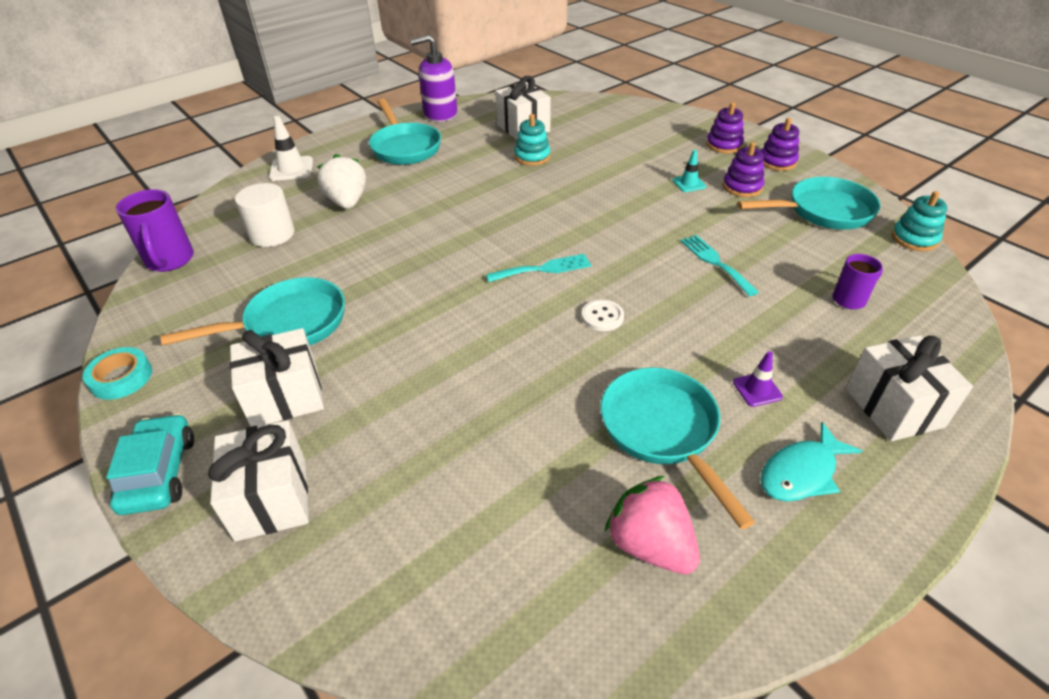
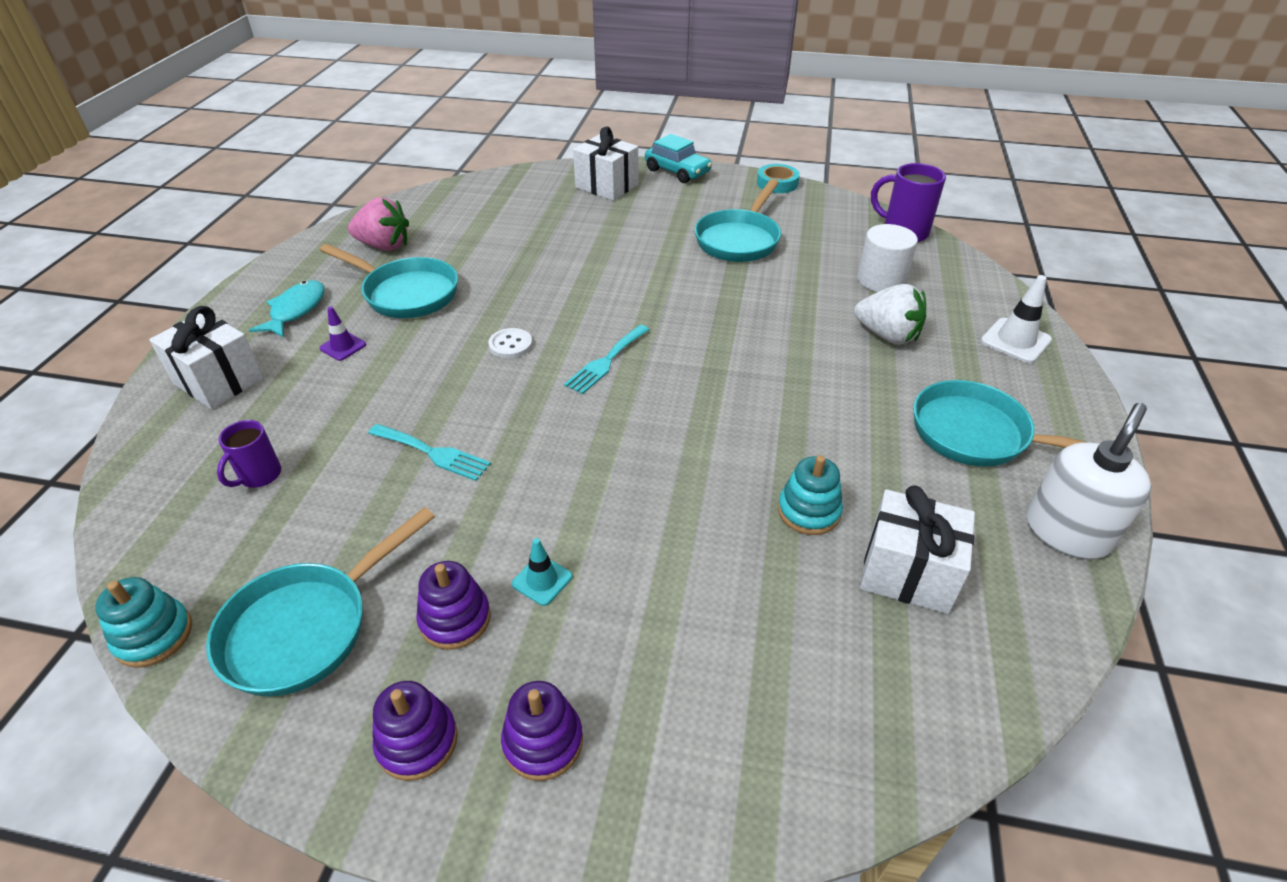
camera: 140 degrees right, 0 degrees up
white gift [230,328,324,427] -> none
purple soap dispenser [410,35,457,122] -> white soap dispenser [1027,403,1152,559]

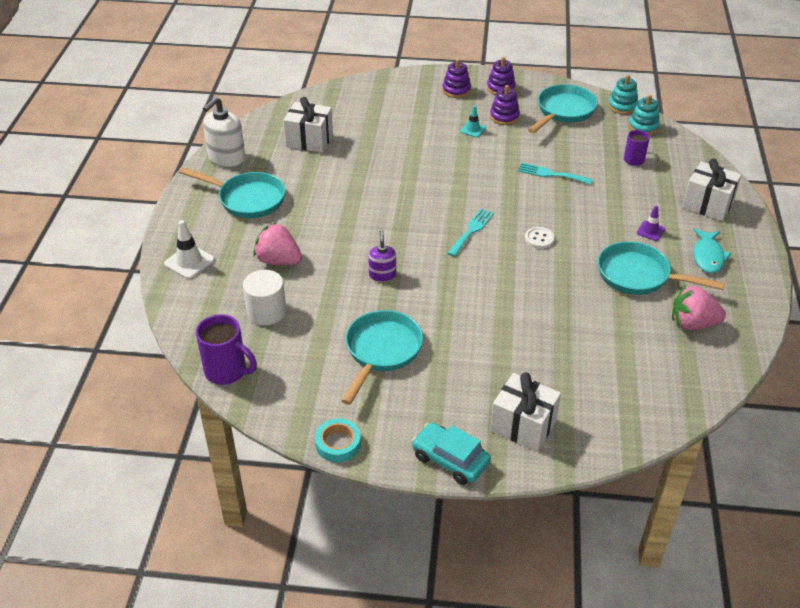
camera: 175 degrees right, 0 degrees up
turquoise stacking toy [778,455,843,535] -> turquoise stacking toy moved to [629,95,660,135]
white strawberry [854,284,926,345] -> pink strawberry [253,222,302,265]
none -> purple soap dispenser [368,230,396,282]

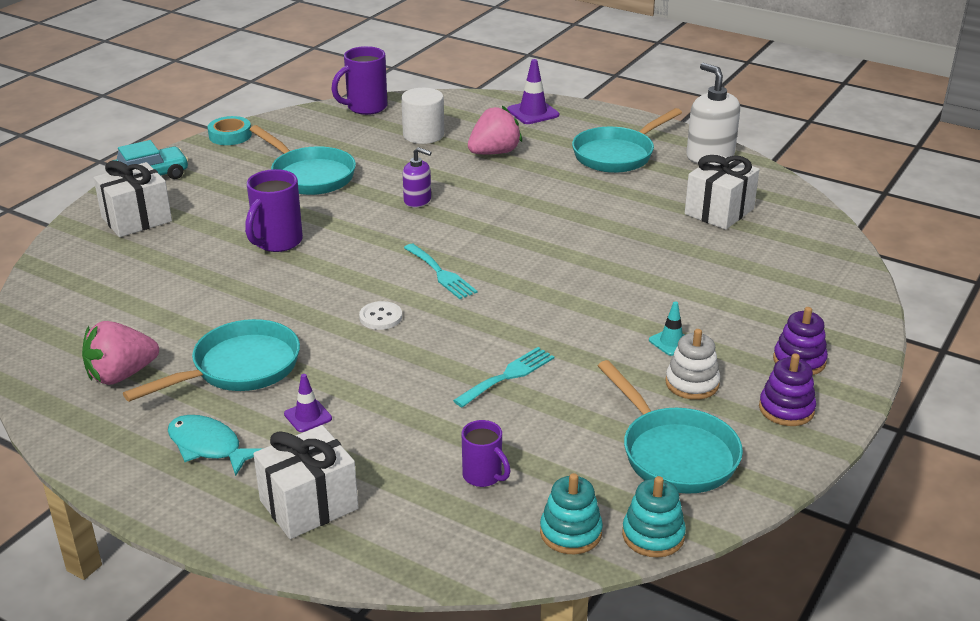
camera: 115 degrees right, 10 degrees down
white traffic cone [164,220,215,279] -> purple traffic cone [507,59,559,124]
purple stacking toy [490,85,520,125] -> white stacking toy [665,329,720,400]
pink strawberry [672,285,726,330] -> pink strawberry turned 150 degrees counterclockwise [82,321,159,385]
none -> purple mug [245,169,303,252]

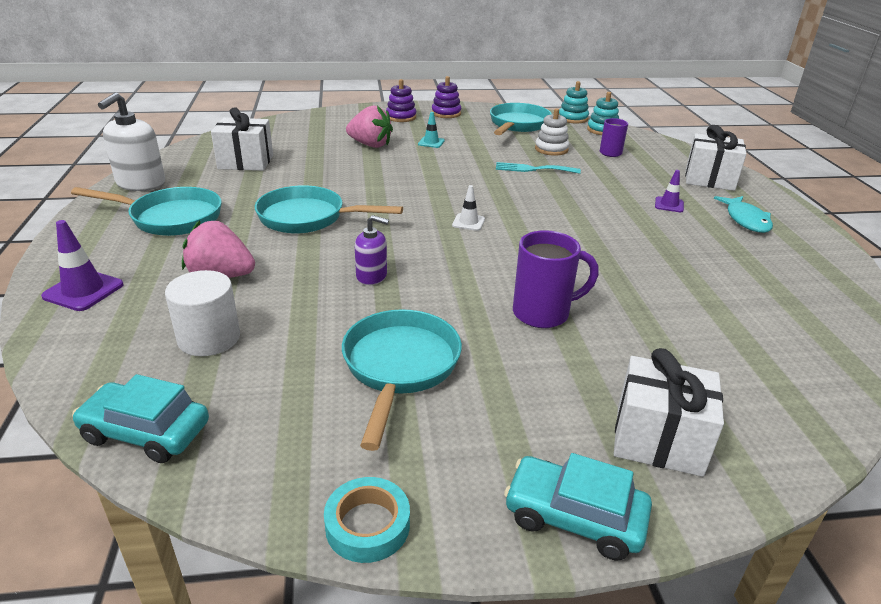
camera: 130 degrees left, 0 degrees up
pink strawberry [82,321,159,385] -> pink strawberry moved to [346,105,393,148]
turquoise pan [123,319,300,402] -> turquoise pan moved to [255,185,403,234]
purple mug [331,46,387,115] -> turquoise car [72,374,209,463]
white button [359,301,402,330] -> none
purple soap dispenser [403,147,431,208] -> purple soap dispenser turned 120 degrees clockwise [355,215,389,285]
turquoise fork [404,244,477,299] -> white traffic cone [452,185,485,231]
white stacking toy [665,329,720,400] -> white stacking toy moved to [535,108,569,156]

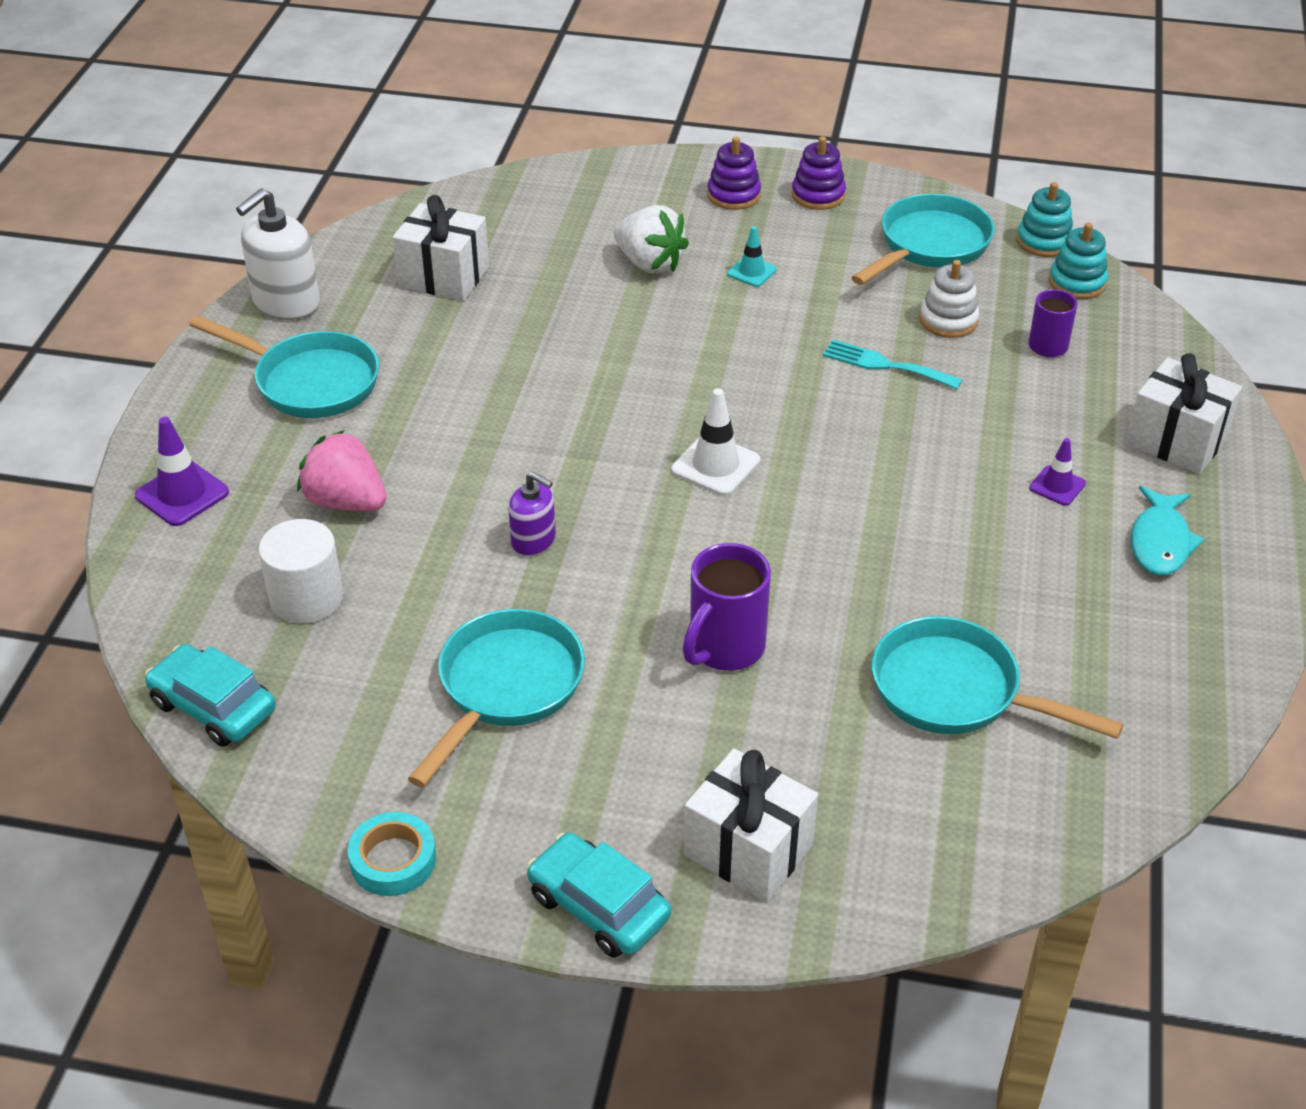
camera: 20 degrees right, 10 degrees up
turquoise pan [255,185,403,234] -> turquoise pan moved to [872,616,1124,739]
pink strawberry [346,105,393,148] -> white strawberry [614,205,689,273]
white traffic cone [452,185,485,231] -> white traffic cone [671,388,760,496], size x1.60
purple mug [513,230,599,328] -> purple mug turned 120 degrees clockwise [683,543,771,671]

